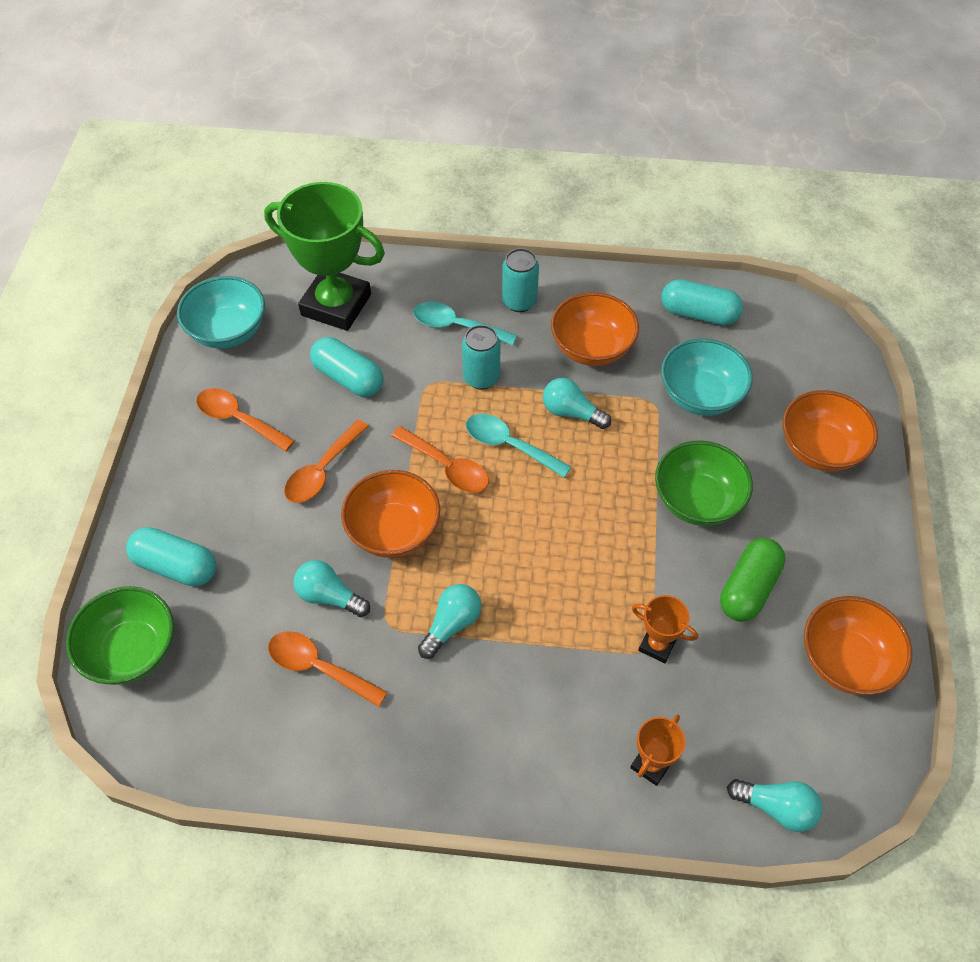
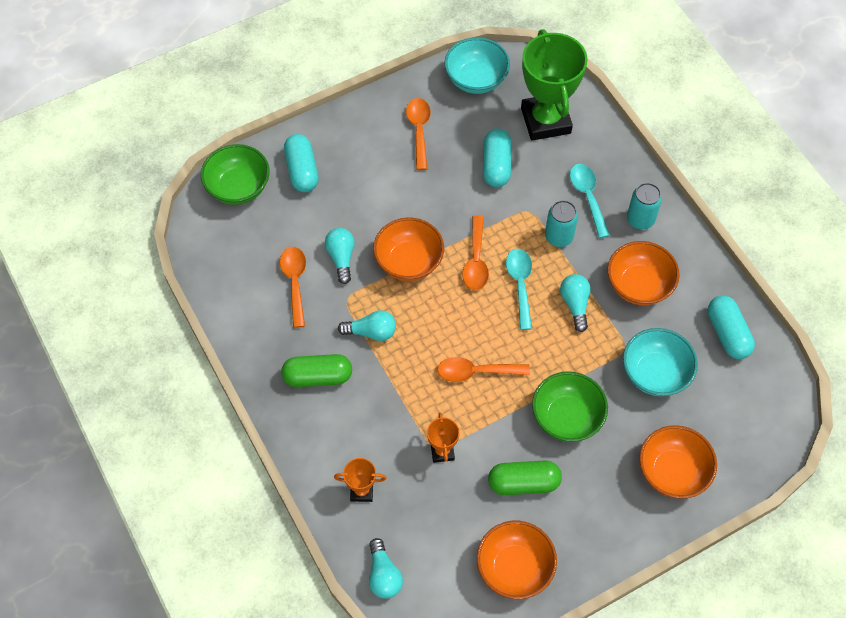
camera: 55 degrees right, 5 degrees up
orange spoon [284,419,369,503] -> orange spoon moved to [437,357,530,382]
none -> green capsule [281,354,352,387]

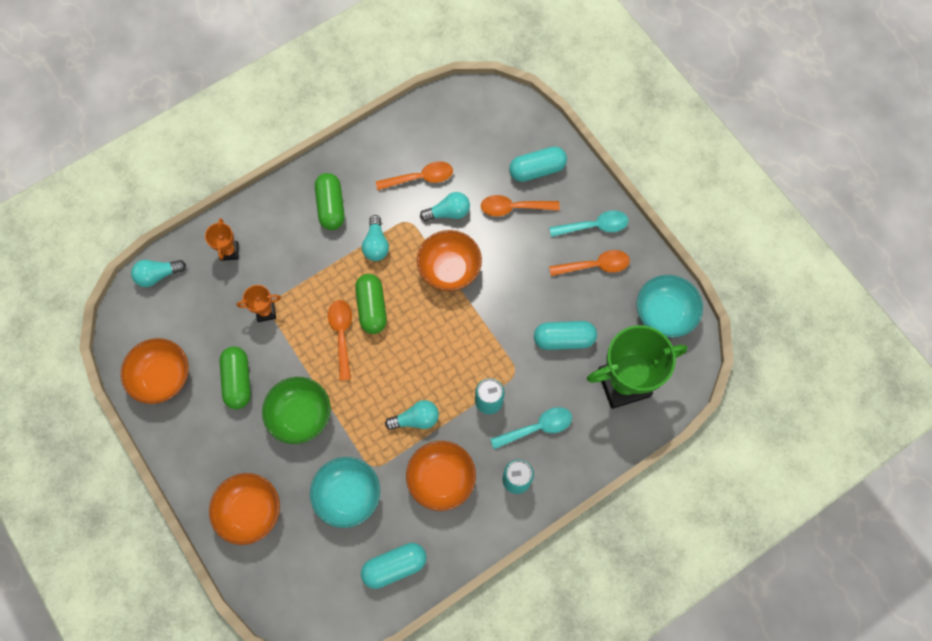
camera: 85 degrees right, 10 degrees up
green bowl [201,144,270,205] -> none
orange spoon [462,215,489,290] -> orange spoon moved to [481,195,560,217]
turquoise spoon [506,249,532,330] -> turquoise spoon moved to [549,210,629,237]
none -> green capsule [355,274,387,334]

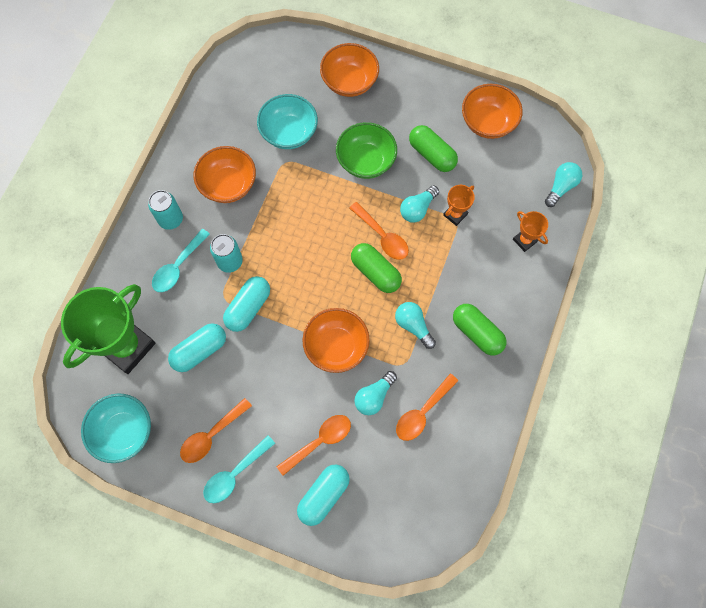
camera: 145 degrees right, 0 degrees up
turquoise capsule [361,543,426,589] -> turquoise capsule moved to [223,276,270,332]
turquoise light bulb [385,400,439,430] -> turquoise light bulb moved to [400,185,439,223]

